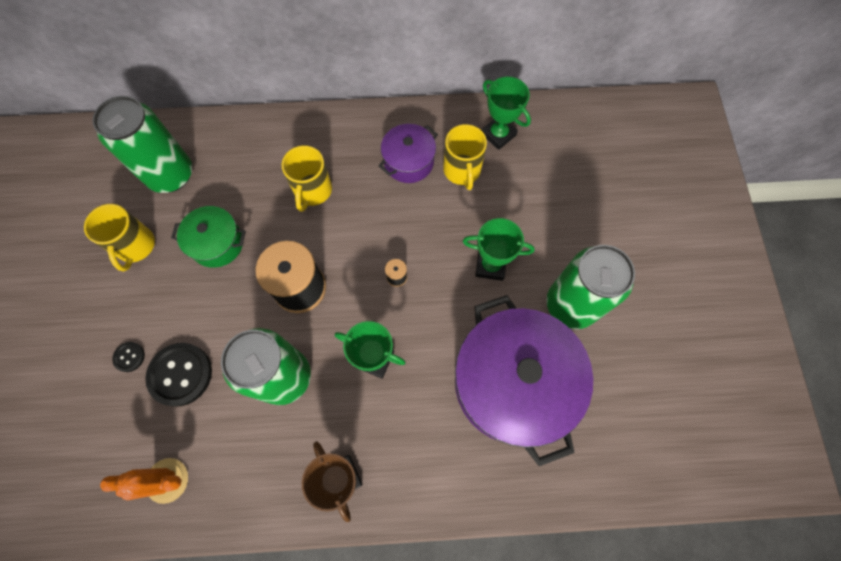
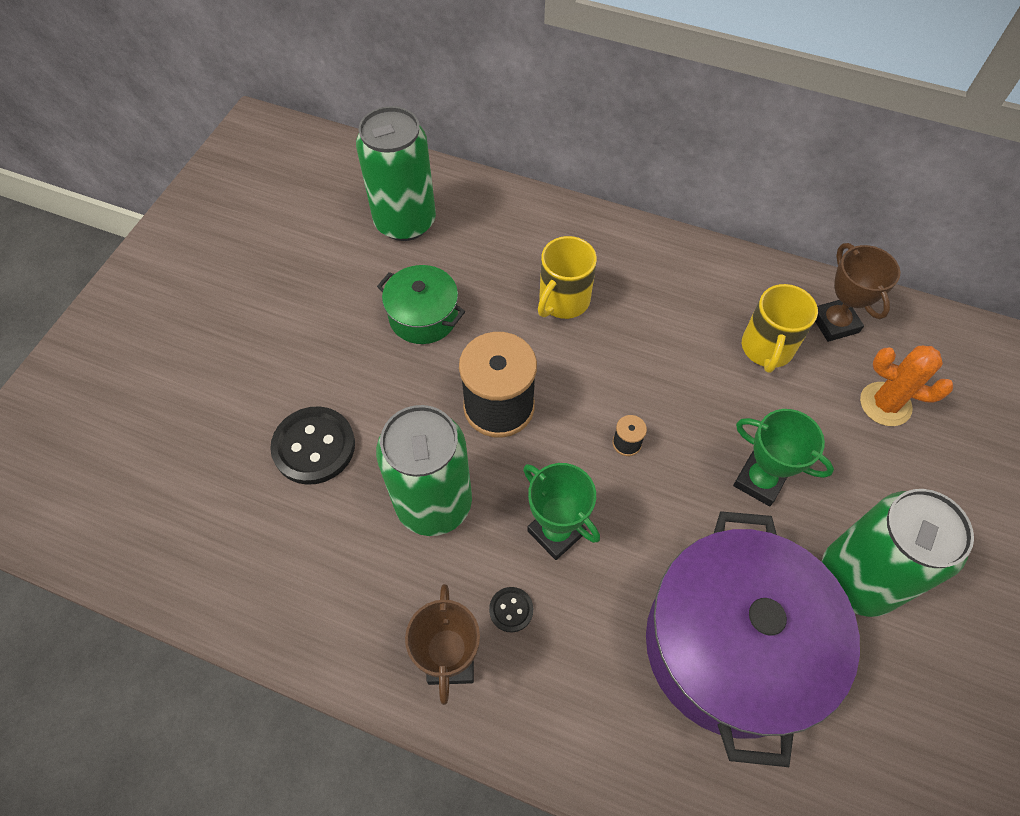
camera: 25 degrees right, 10 degrees down
yellow mug [84,204,155,272] -> none
orange cactus [100,458,188,504] -> orange cactus moved to [860,346,953,426]
black button [112,342,145,372] -> black button moved to [489,587,533,633]
purple pot [378,124,438,183] -> none
green trophy [482,77,531,150] -> brown trophy [815,243,900,342]

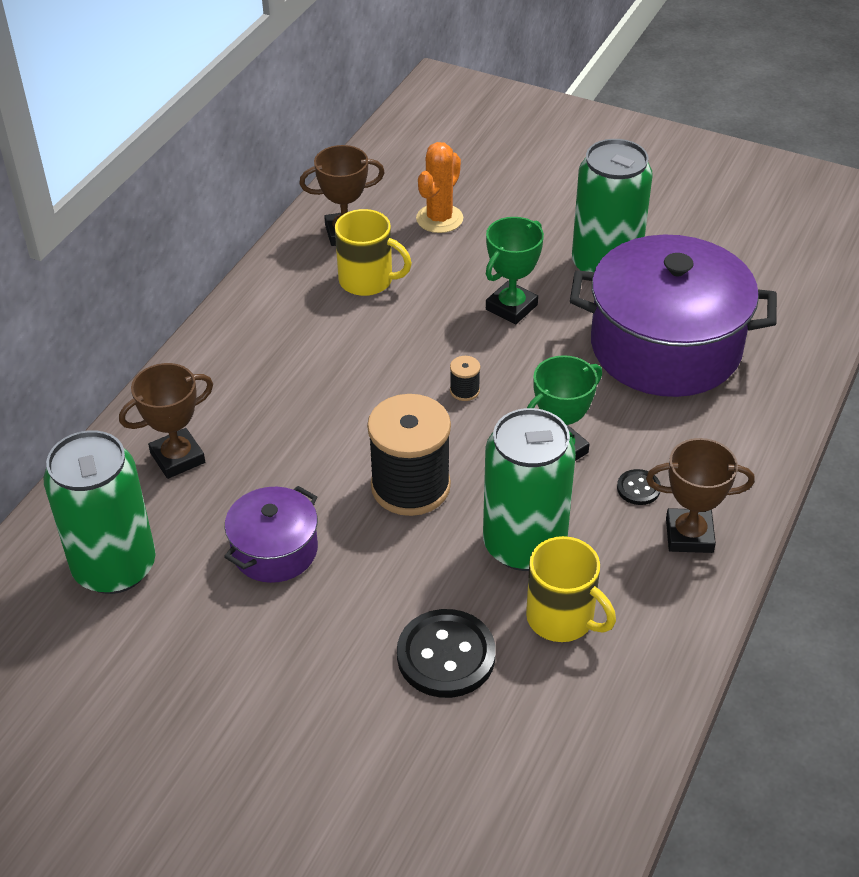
camera: 85 degrees left, 15 degrees down
green pot [377,265,465,344] -> purple pot [224,486,318,583]
yellow mug [538,236,597,319] -> yellow mug moved to [526,536,616,642]
none -> brown trophy [119,363,213,479]

